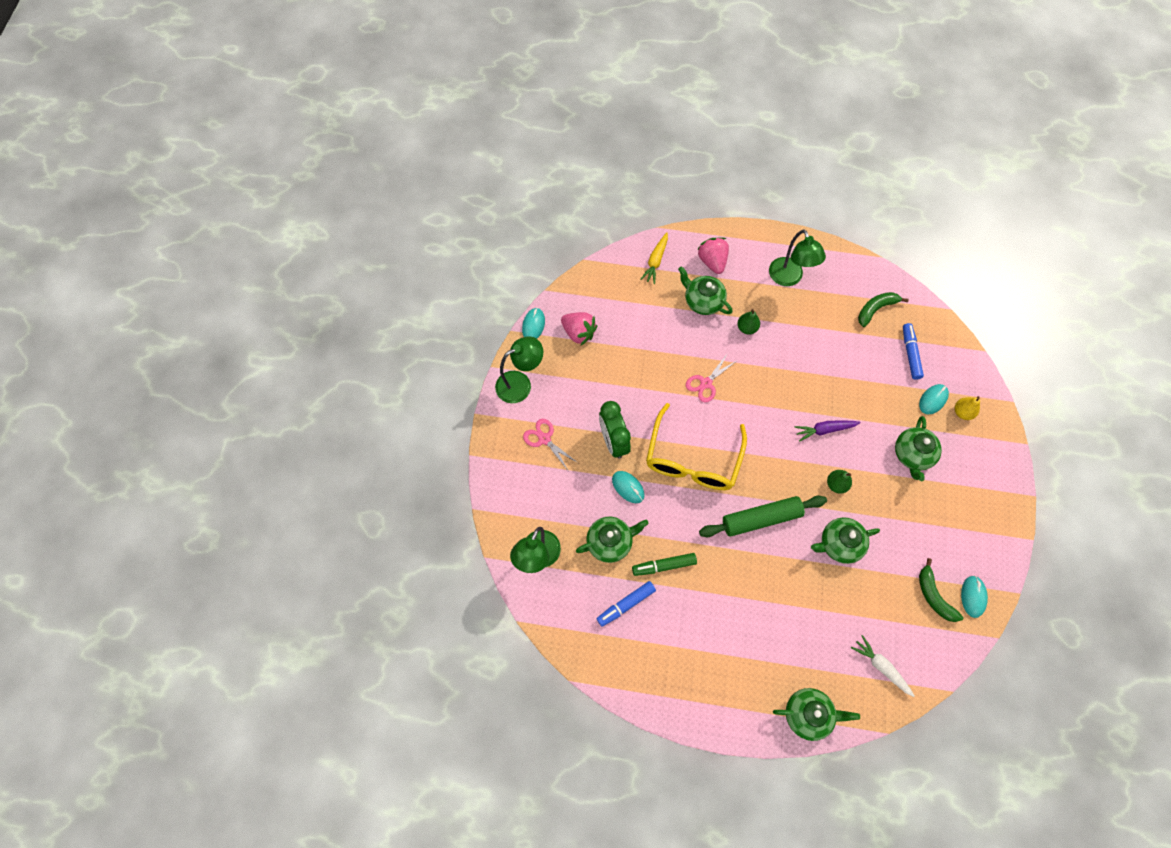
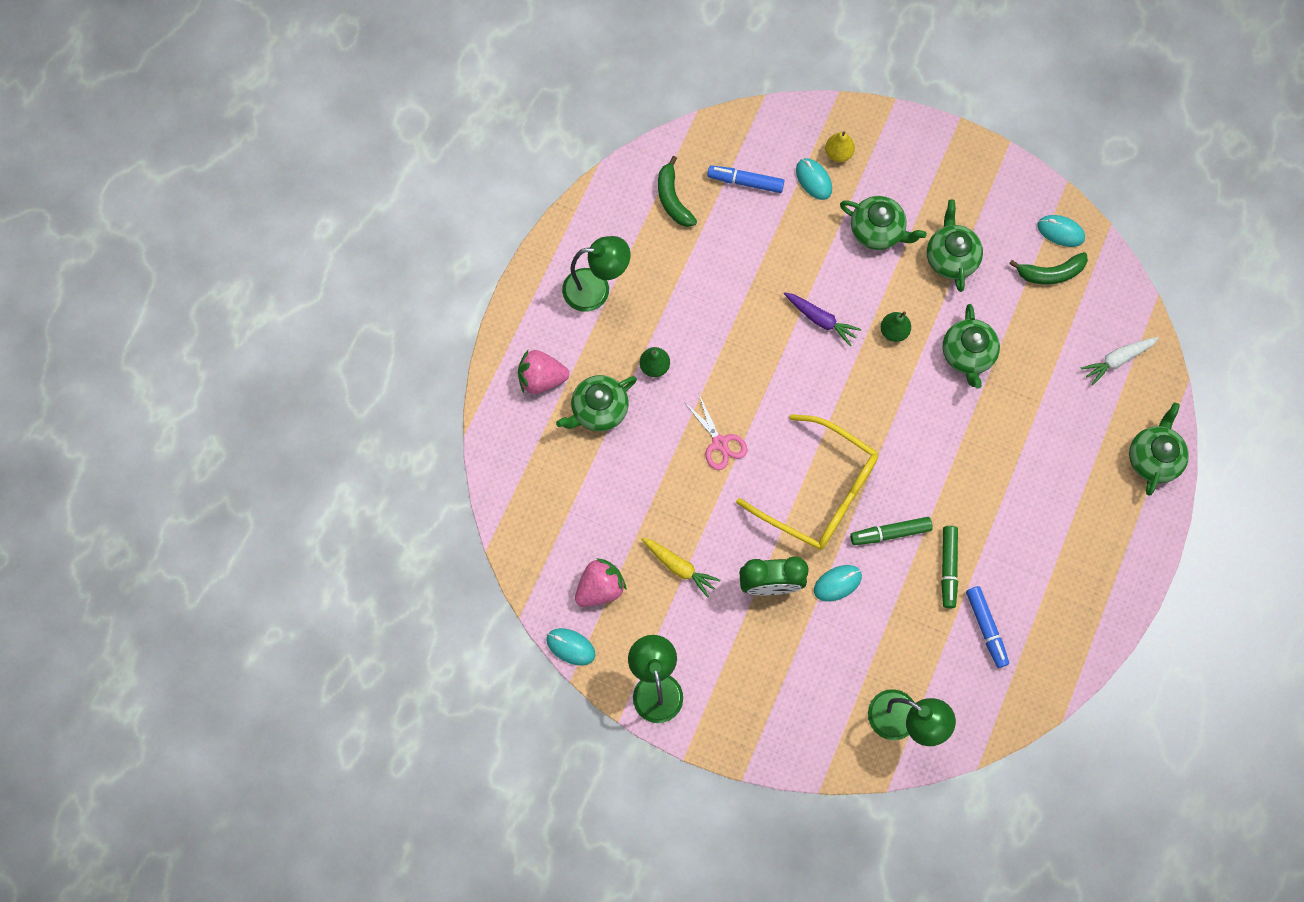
camera: 75 degrees left, 5 degrees up
pink scissors [523,419,578,470] -> none
green teapot [576,517,649,563] -> green teapot moved to [927,199,983,292]
yellow carrot [640,232,668,284] -> yellow carrot moved to [641,538,720,598]
green rolling pin [699,496,827,537] -> none
purple carrot [794,420,861,442] -> purple carrot turned 60 degrees counterclockwise [784,292,862,346]
none -> green marker [850,517,933,545]

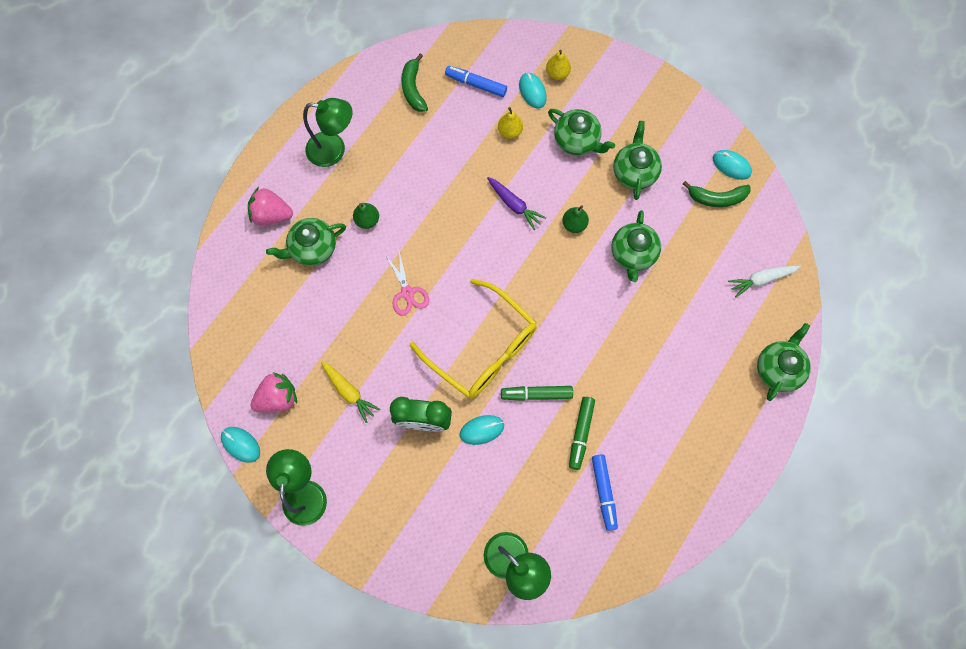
camera: 10 degrees right, 0 degrees up
none -> yellow pear [498,107,523,139]

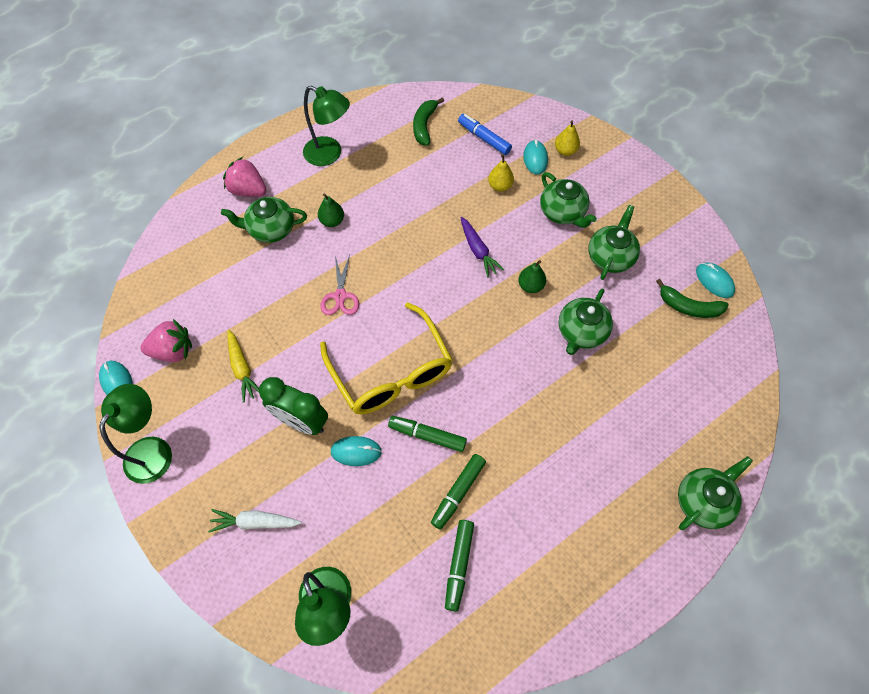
camera: 20 degrees right, 10 degrees down
blue marker [592,454,618,531] -> green marker [445,520,474,612]
white carrot [728,266,801,297] -> white carrot moved to [208,509,302,532]

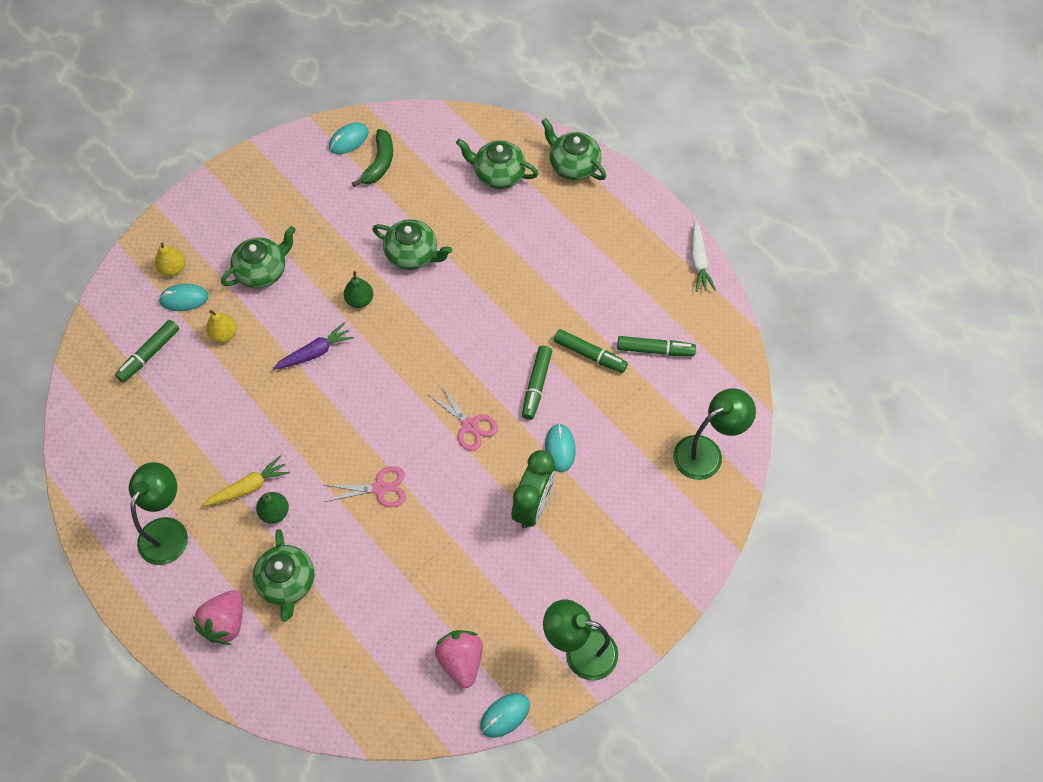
camera: 95 degrees left, 0 degrees up
white carrot [208,509,302,532] -> white carrot moved to [691,221,716,292]
yellow carrot [228,330,259,403] -> yellow carrot moved to [203,456,290,506]
yellow glasses [320,302,453,415] -> pink scissors [427,385,498,451]
green banana [413,97,444,146] -> none
blue marker [458,114,512,155] -> green marker [115,320,179,383]
green teapot [588,205,640,280] -> green teapot moved to [456,139,538,189]

